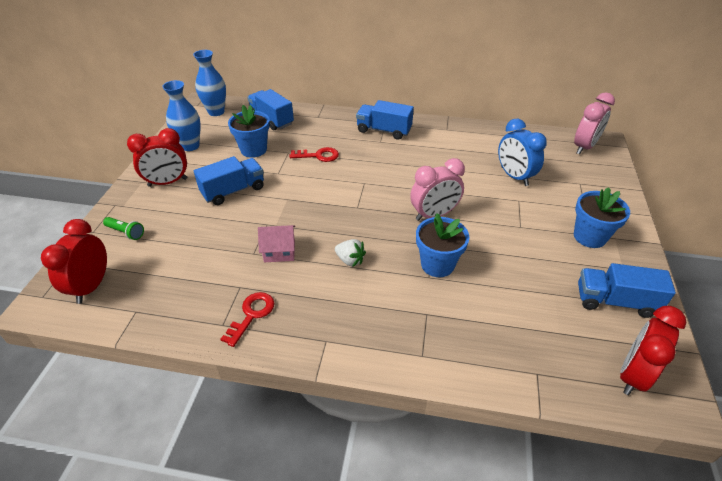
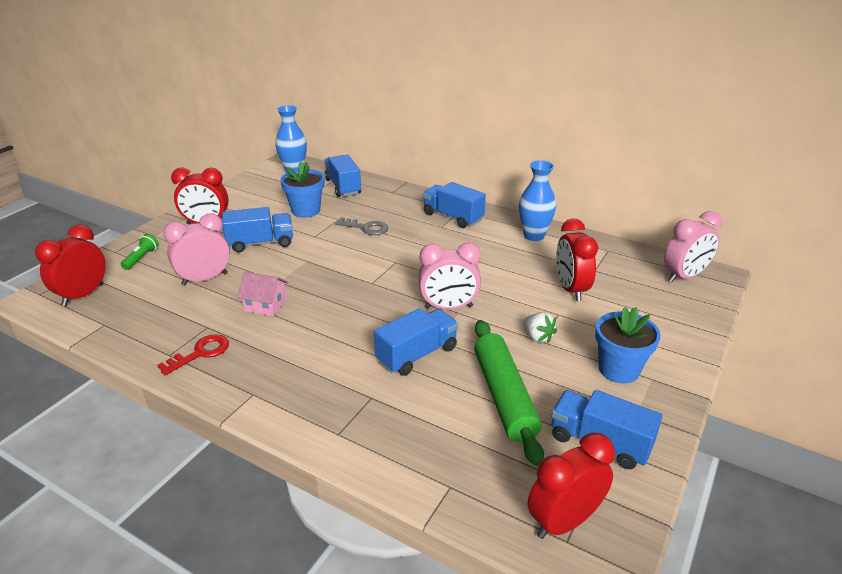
camera: 20 degrees right, 10 degrees down
green flashlight [103,217,144,240] -> green flashlight turned 120 degrees counterclockwise [121,234,159,270]
blue vase [162,80,201,151] -> blue vase moved to [519,160,556,241]
red key [290,147,339,162] -> grey key [335,217,388,235]
white strawberry [335,239,366,267] -> white strawberry moved to [523,312,557,343]
blue flower pot [416,213,469,277] -> blue truck [374,308,458,376]
blue clock [498,119,547,186] -> red clock [556,218,598,301]
none -> pink clock [163,213,230,286]
none -> green rolling pin [474,320,544,466]

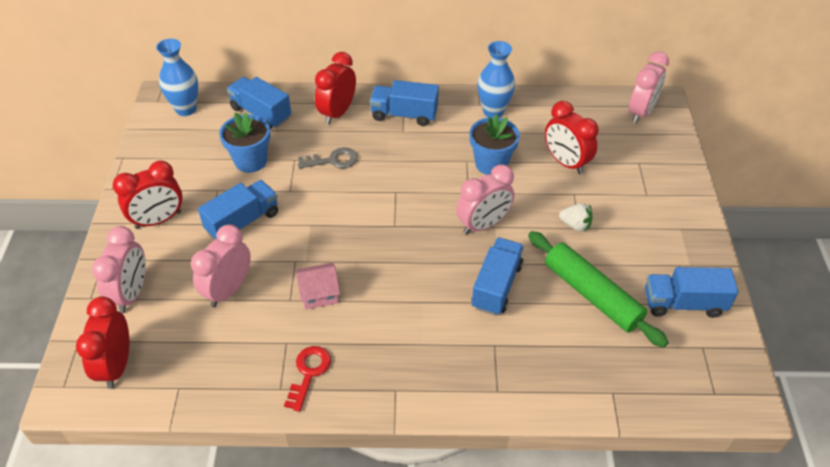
camera: 30 degrees left, 15 degrees up
green flashlight [121,234,159,270] -> pink clock [92,226,146,313]
red clock [528,433,615,539] -> red clock moved to [315,52,356,125]
blue flower pot [595,307,660,383] -> blue flower pot moved to [470,114,520,175]

